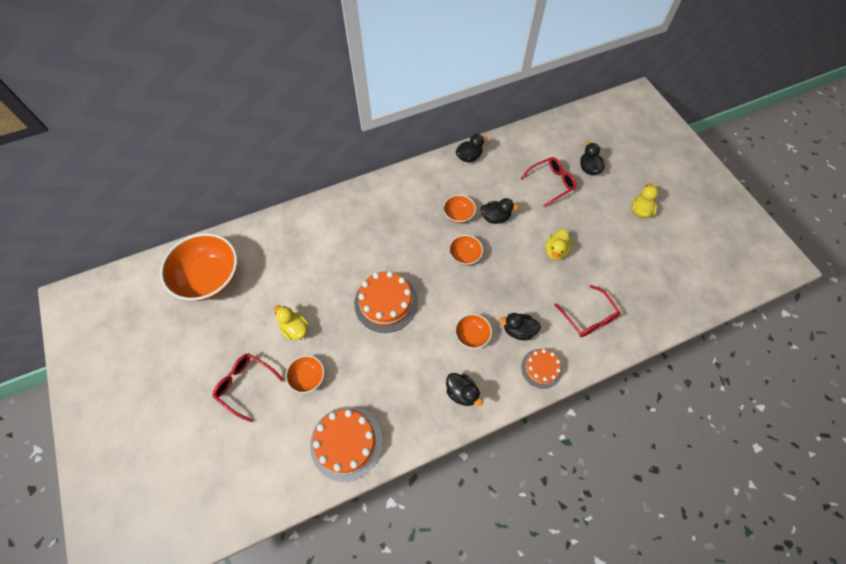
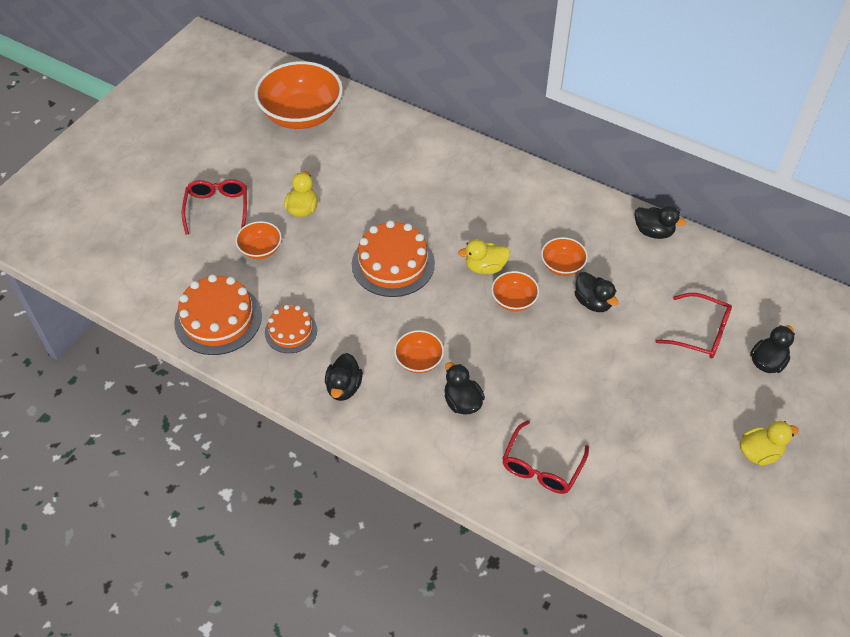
camera: 55 degrees right, 10 degrees down
orange cake [521,349,562,389] -> orange cake moved to [265,305,317,353]
yellow duck [546,230,572,260] -> yellow duck moved to [458,239,510,274]

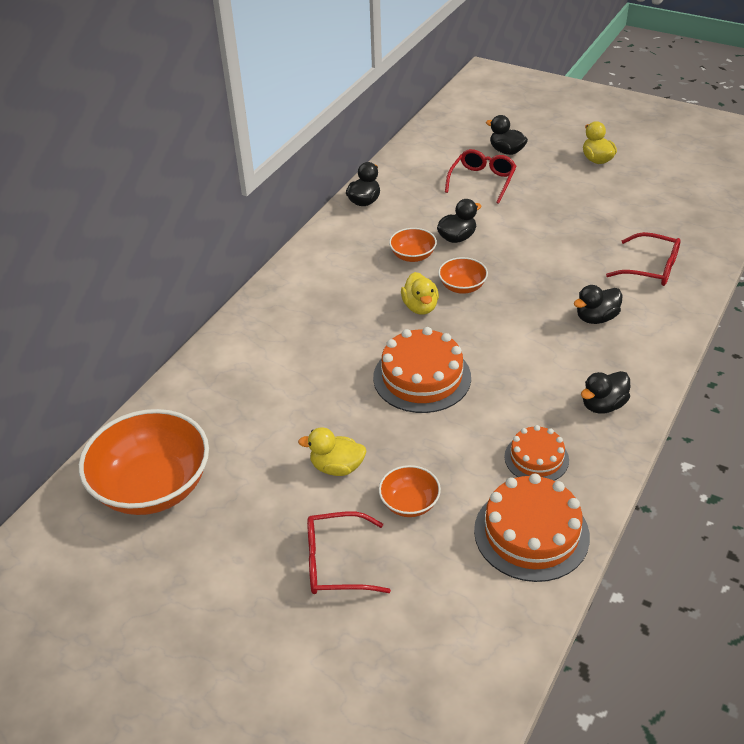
camera: 90 degrees left, 10 degrees down
black duck [325,353,363,401] -> black duck turned 135 degrees clockwise [581,371,630,414]
orange bowl [394,330,444,373] -> none

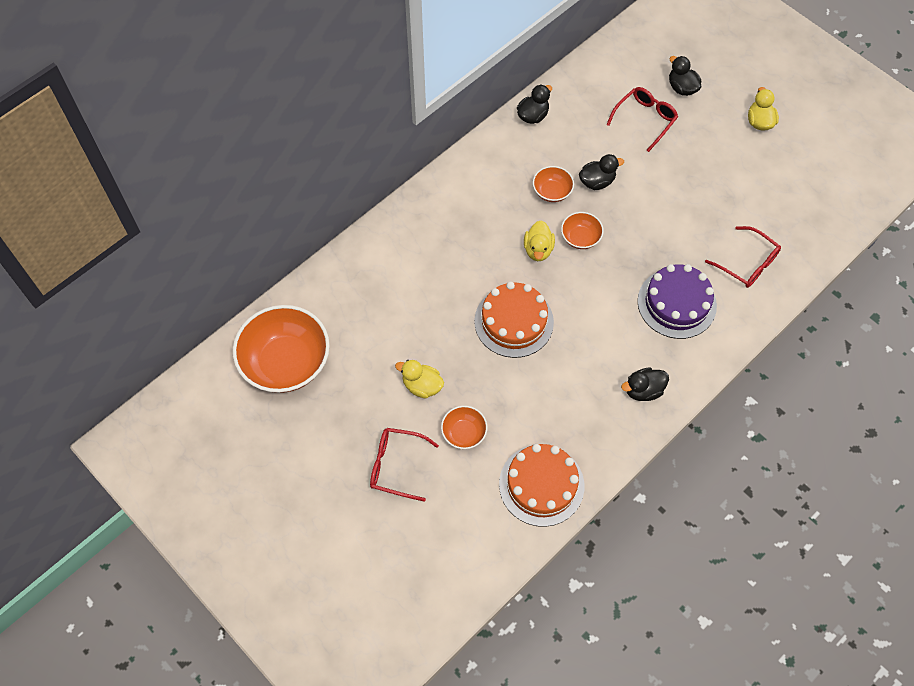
camera: 15 degrees right, 20 degrees up
orange cake [504,425,569,481] -> none
black duck [574,285,623,324] -> purple cake [638,264,717,339]

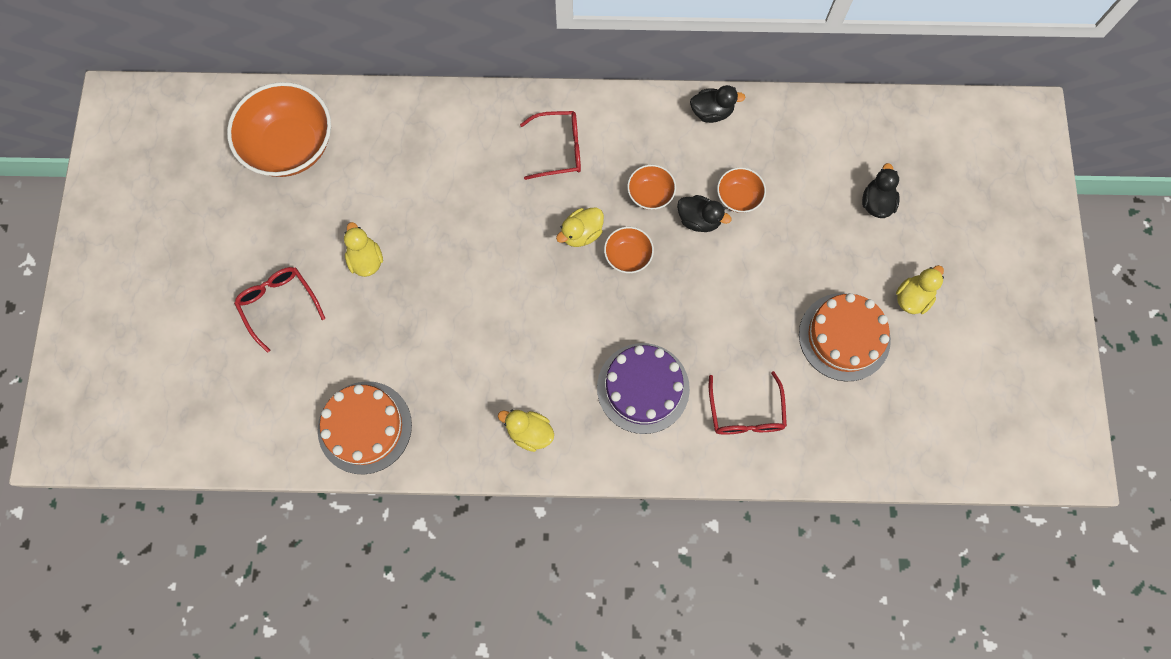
camera: 45 degrees right, 10 degrees up
orange bowl [441,406,488,449] -> orange bowl moved to [717,167,766,213]
orange cake [474,282,554,358] -> orange cake moved to [799,293,891,381]
red glasses [606,87,678,152] -> red glasses moved to [520,111,581,180]
black duck [621,367,669,401] -> yellow duck [498,410,554,452]

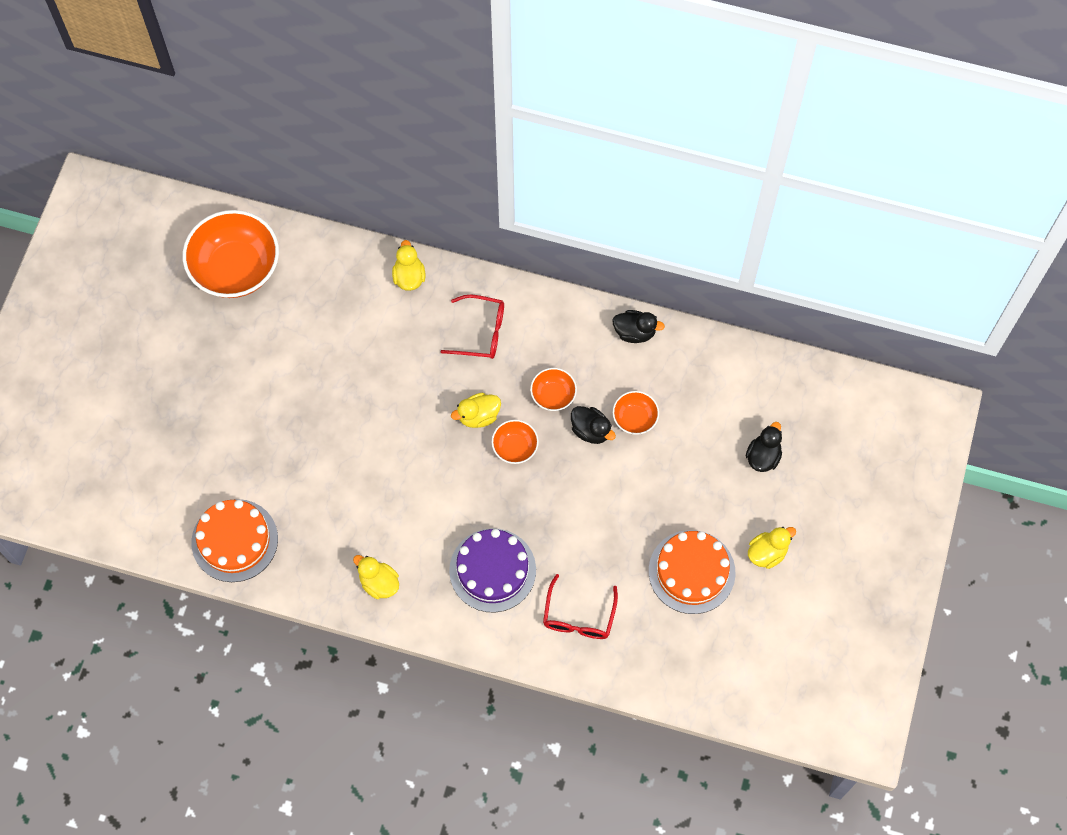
camera: 15 degrees right, 5 degrees down
red glasses [234,267,326,353] -> none
yellow duck [344,222,383,277] -> yellow duck moved to [392,240,425,291]

